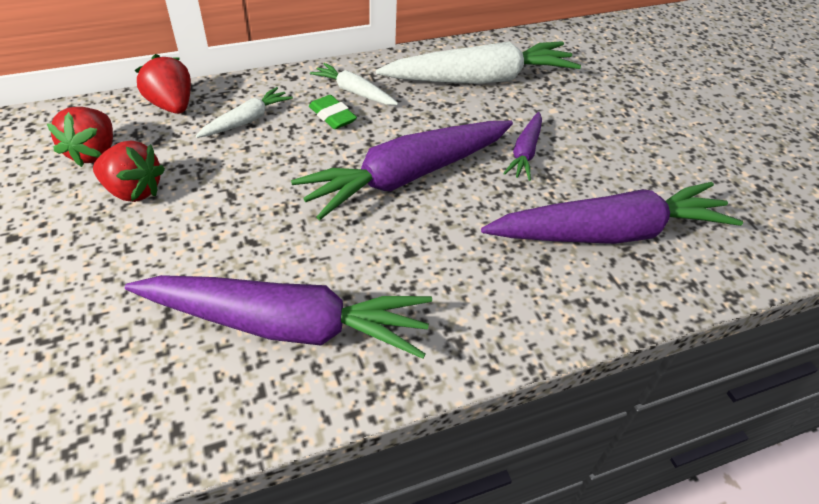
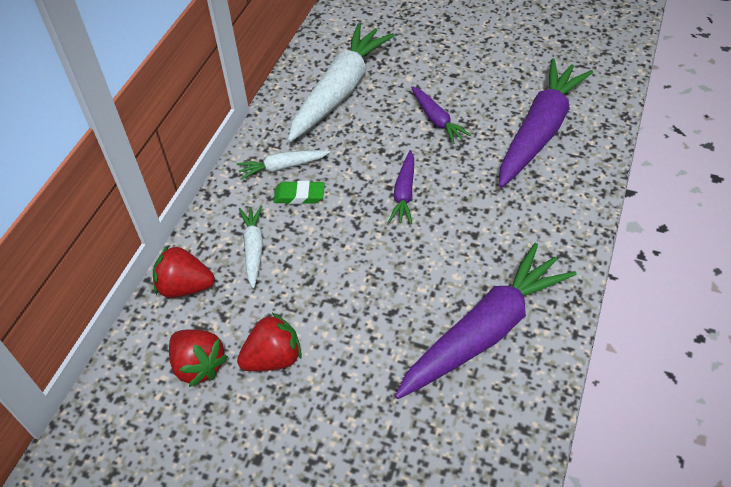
camera: 45 degrees left, 5 degrees up
purple carrot [291,121,513,220] -> purple carrot [388,150,414,224], size x0.48

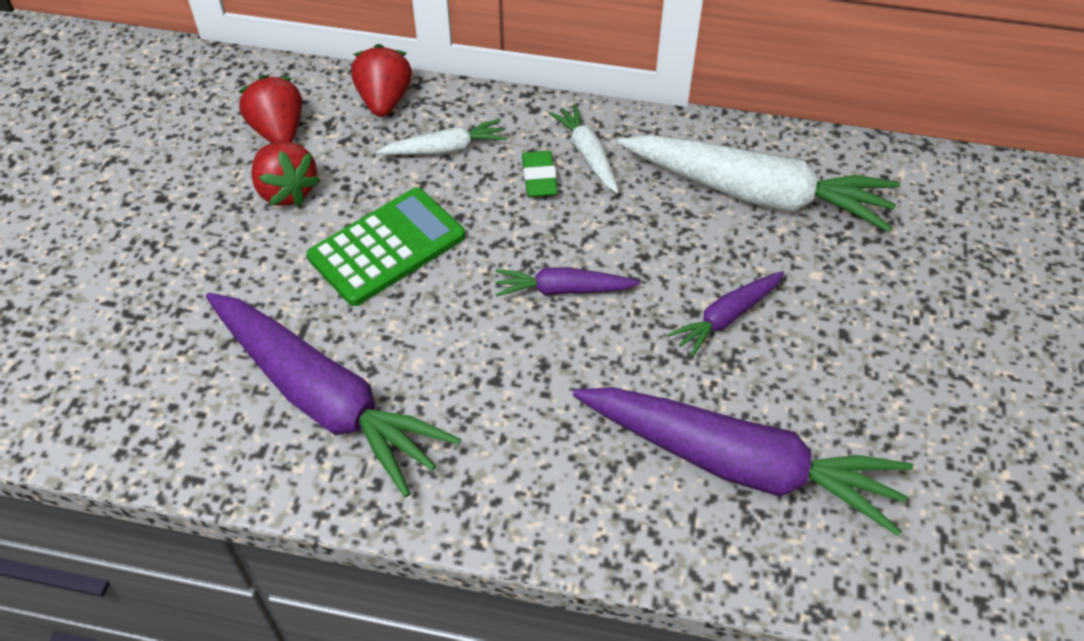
camera: 80 degrees right, 0 degrees up
red strawberry [169,329,228,387] -> red strawberry turned 120 degrees clockwise [238,75,302,143]
none -> green calculator [307,188,465,306]

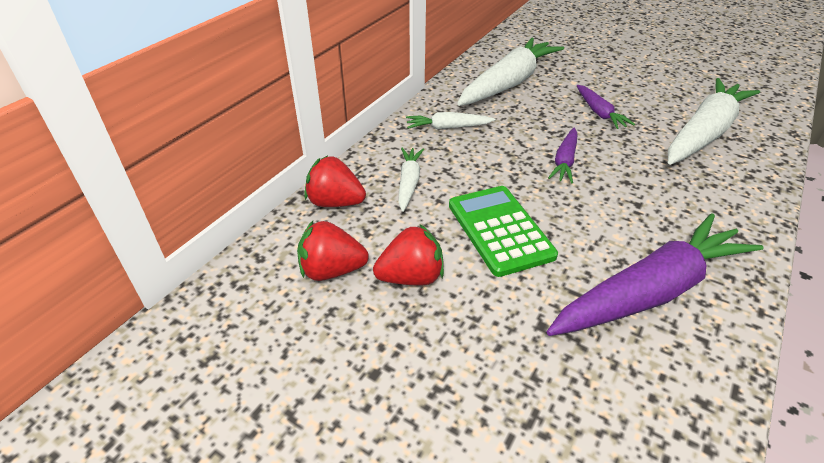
camera: 70 degrees left, 10 degrees down
green eraser [522,151,558,197] -> none
purple carrot [573,387,913,536] -> white carrot [668,78,760,165]

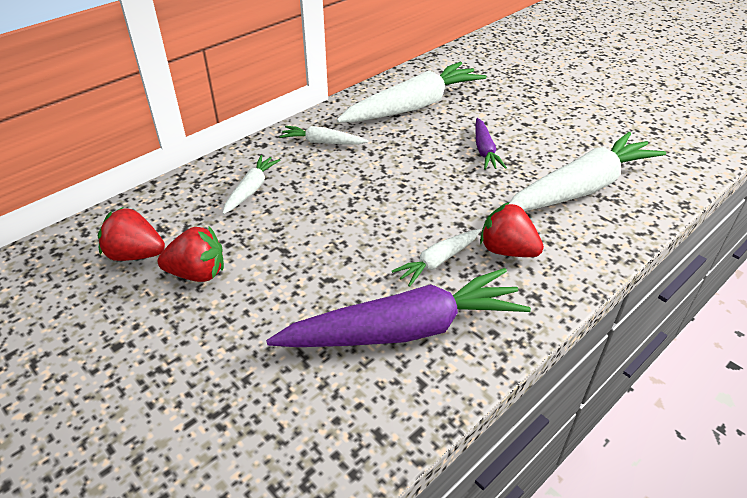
camera: 15 degrees right, 0 degrees up
red strawberry [304,156,366,207] -> red strawberry moved to [480,202,544,257]
green calculator [449,186,558,277] -> none
purple carrot [548,128,578,184] -> none
none -> white carrot [392,229,481,287]

